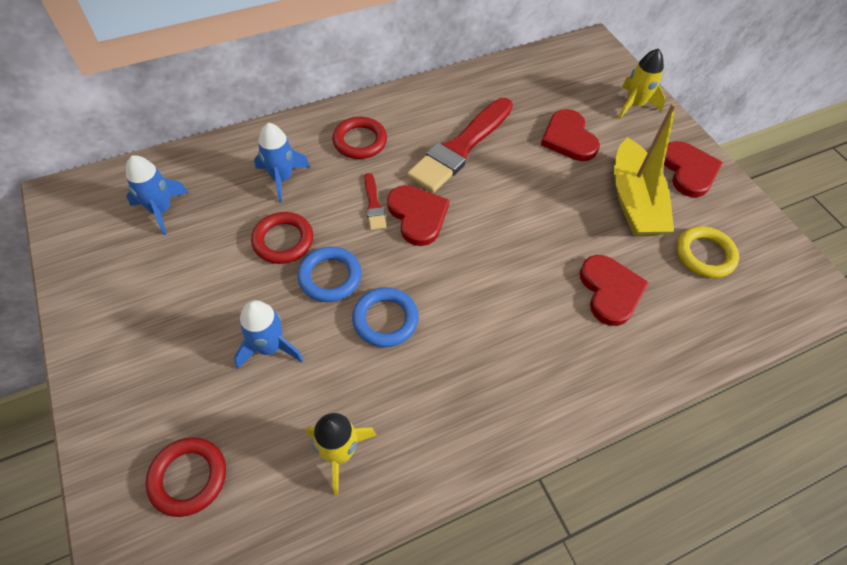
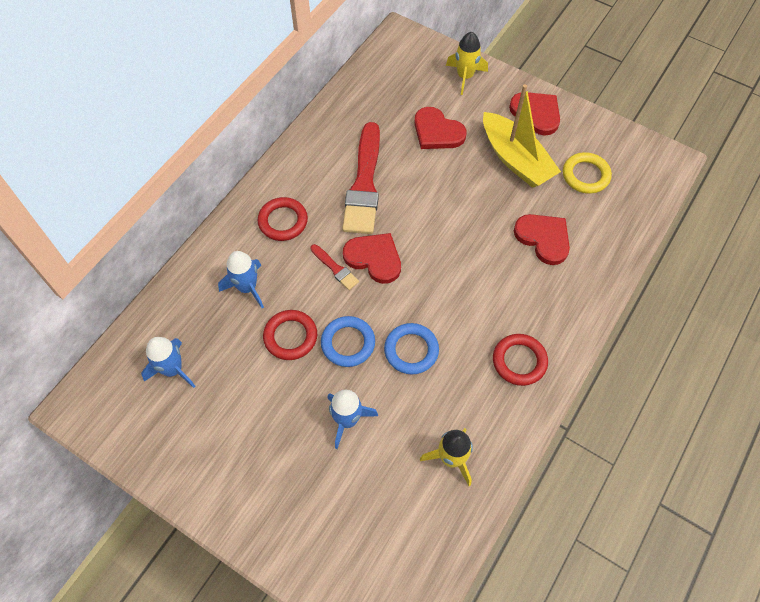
camera: 30 degrees left, 5 degrees up
red ring [146,437,226,517] -> red ring moved to [493,334,548,386]

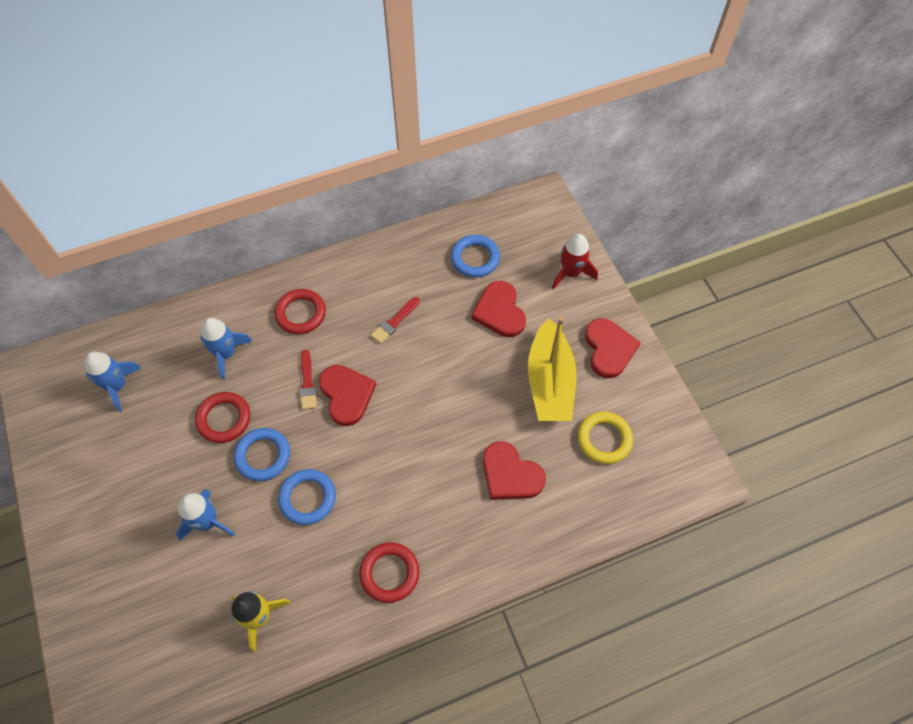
camera: 35 degrees right, 0 degrees up
red brush [342,122,380,234] -> red brush [371,297,420,344], size x0.45
yellow rocket [446,32,488,95] -> red rocket [552,234,598,290]
red heart [514,214,570,265] -> red heart turned 135 degrees clockwise [483,441,546,500]
none -> blue ring [451,235,500,277]

